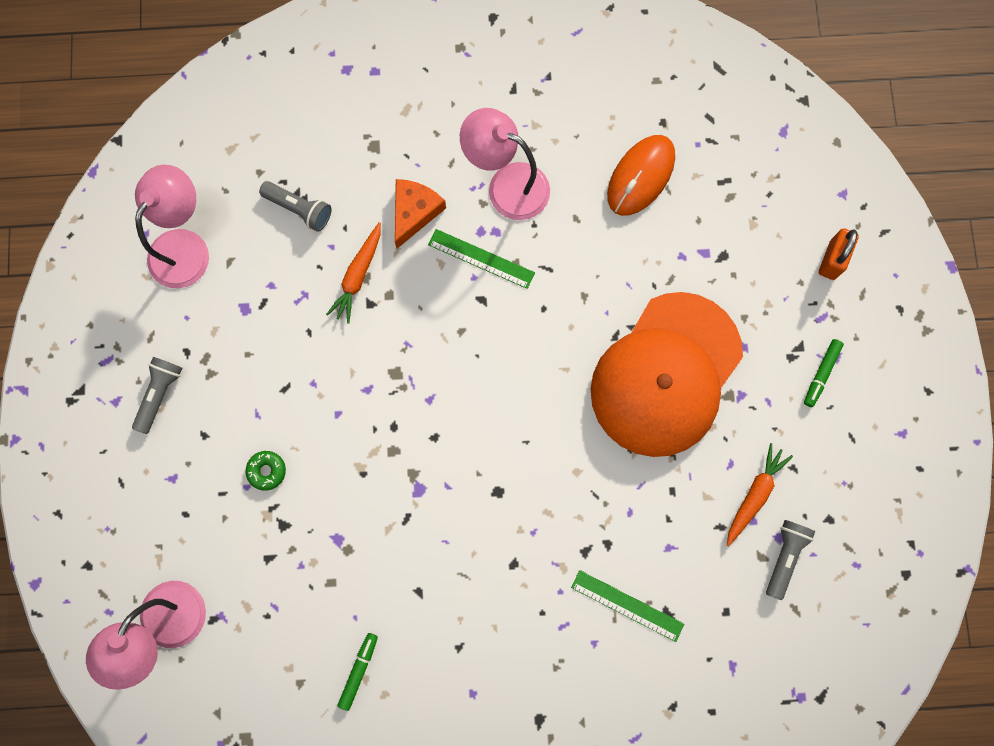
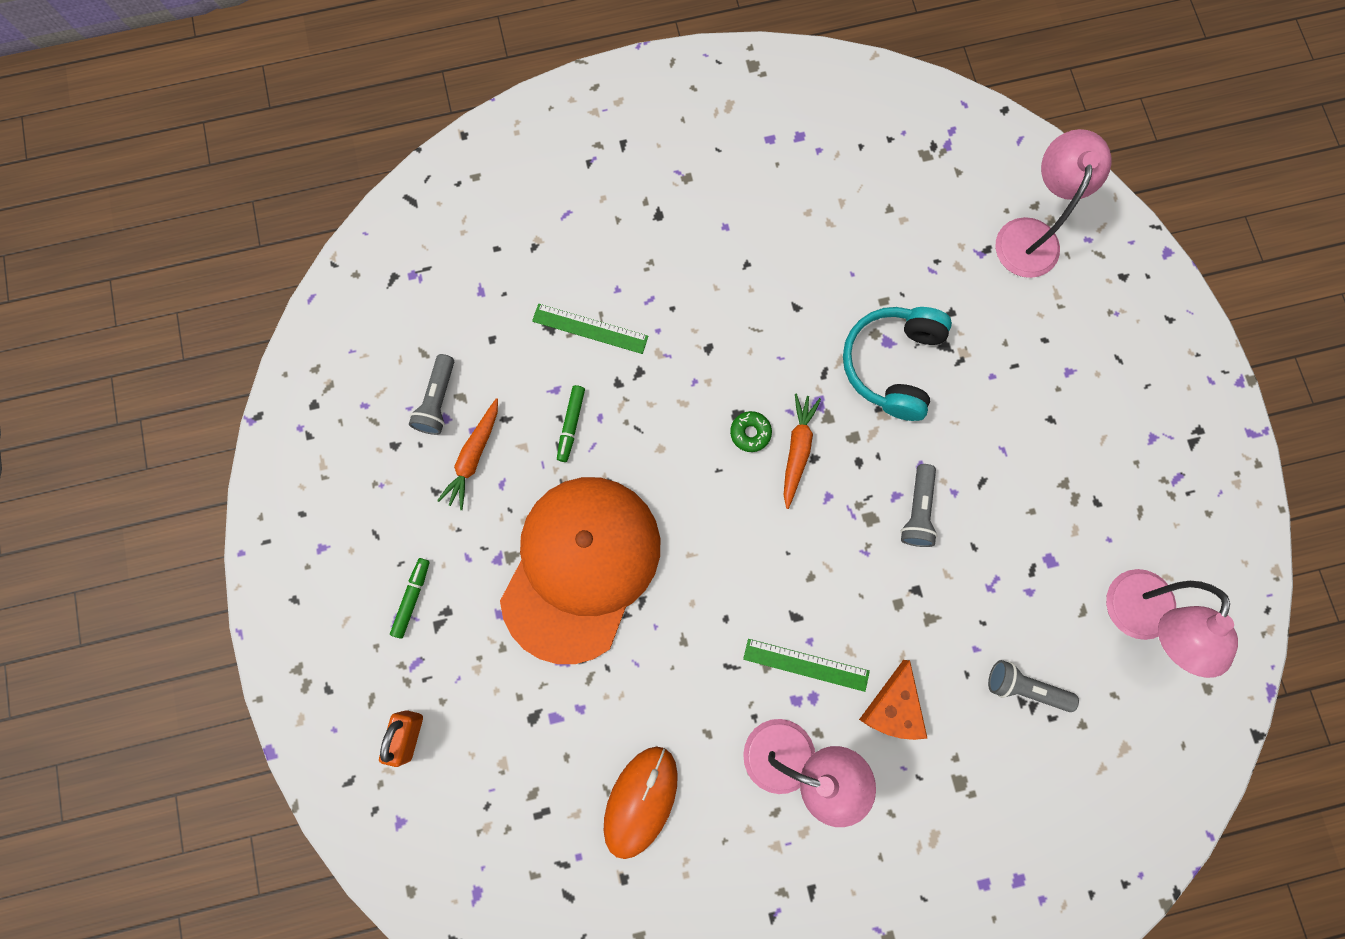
camera: 170 degrees right, 0 degrees up
grey flashlight [132,357,182,434] -> grey flashlight moved to [901,464,938,547]
green donut [246,451,286,491] -> green donut moved to [730,411,772,452]
orange carrot [326,222,381,324] -> orange carrot moved to [784,394,821,509]
green marker [338,633,378,711] -> green marker moved to [557,385,585,462]
none -> turquoise headphones [843,307,952,421]

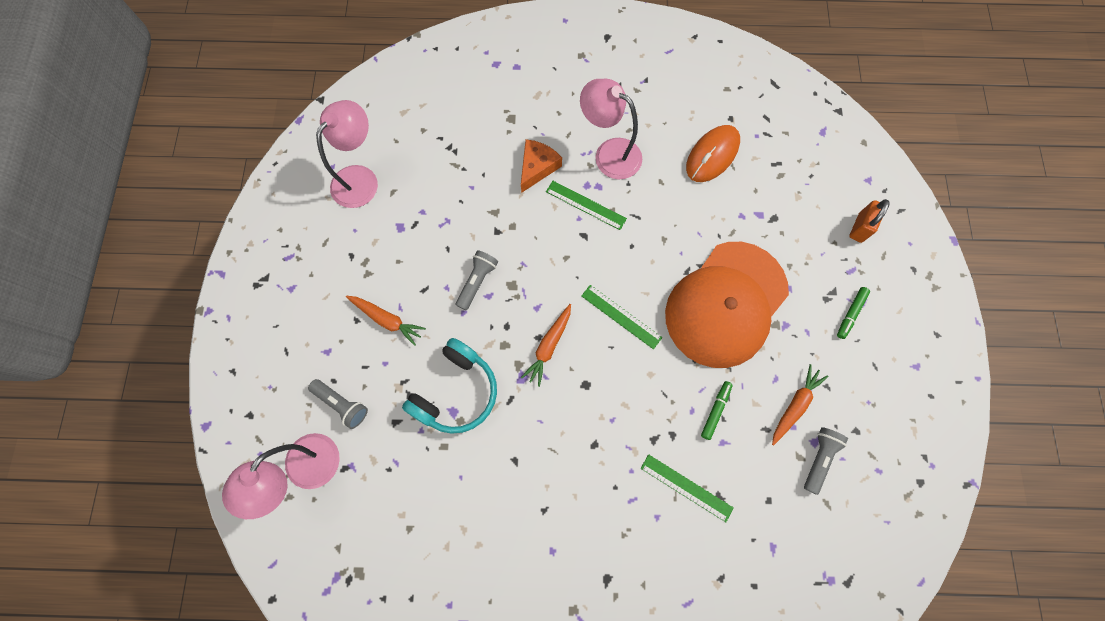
camera: 165 degrees left, 5 degrees down
green donut [730,411,772,452] -> none
grey flashlight [988,660,1079,712] -> grey flashlight moved to [308,379,368,429]
none -> orange carrot [346,296,426,346]
none -> green ruler [581,285,662,349]

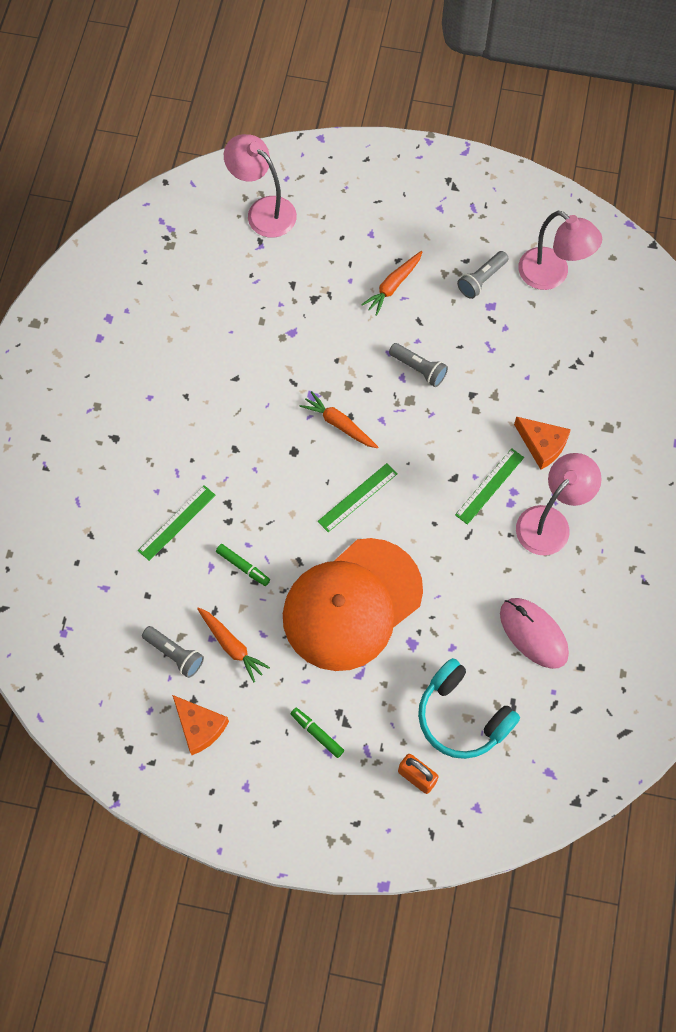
camera: 100 degrees right, 5 degrees down
grey flashlight [308,379,368,429] -> grey flashlight moved to [457,251,509,299]
turquoise headphones [402,338,497,434] -> turquoise headphones moved to [418,658,520,759]
orange cap [665,242,789,368] -> orange cap turned 90 degrees counterclockwise [283,538,423,671]
orange mouse [686,125,740,182] -> pink mouse [500,598,569,669]
none -> orange cheese [172,695,229,755]

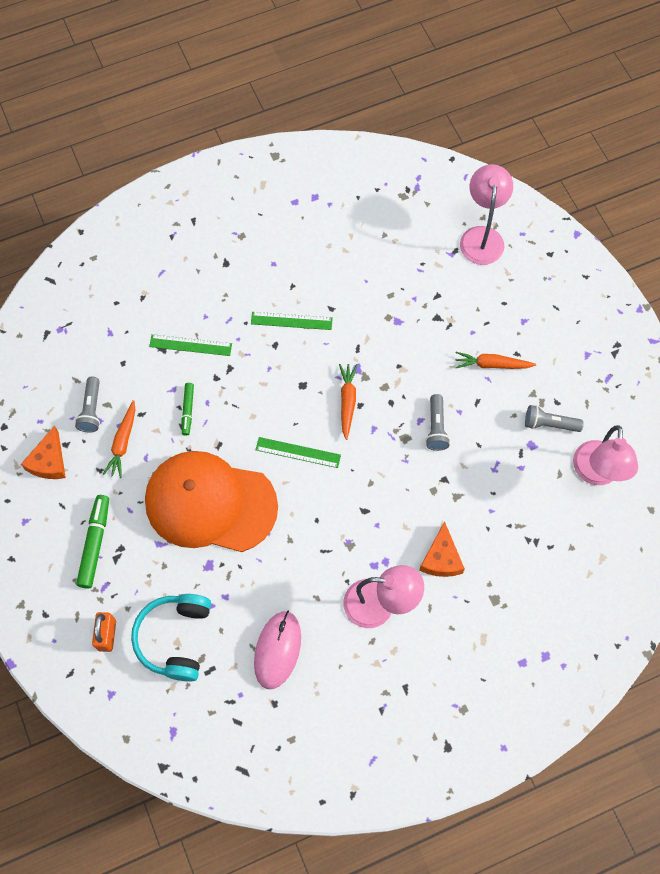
camera: 55 degrees right, 0 degrees up
green marker [291,708,344,758] -> green marker [76,495,109,589], size x1.65
green ruler [455,448,524,525] -> green ruler moved to [251,312,333,330]

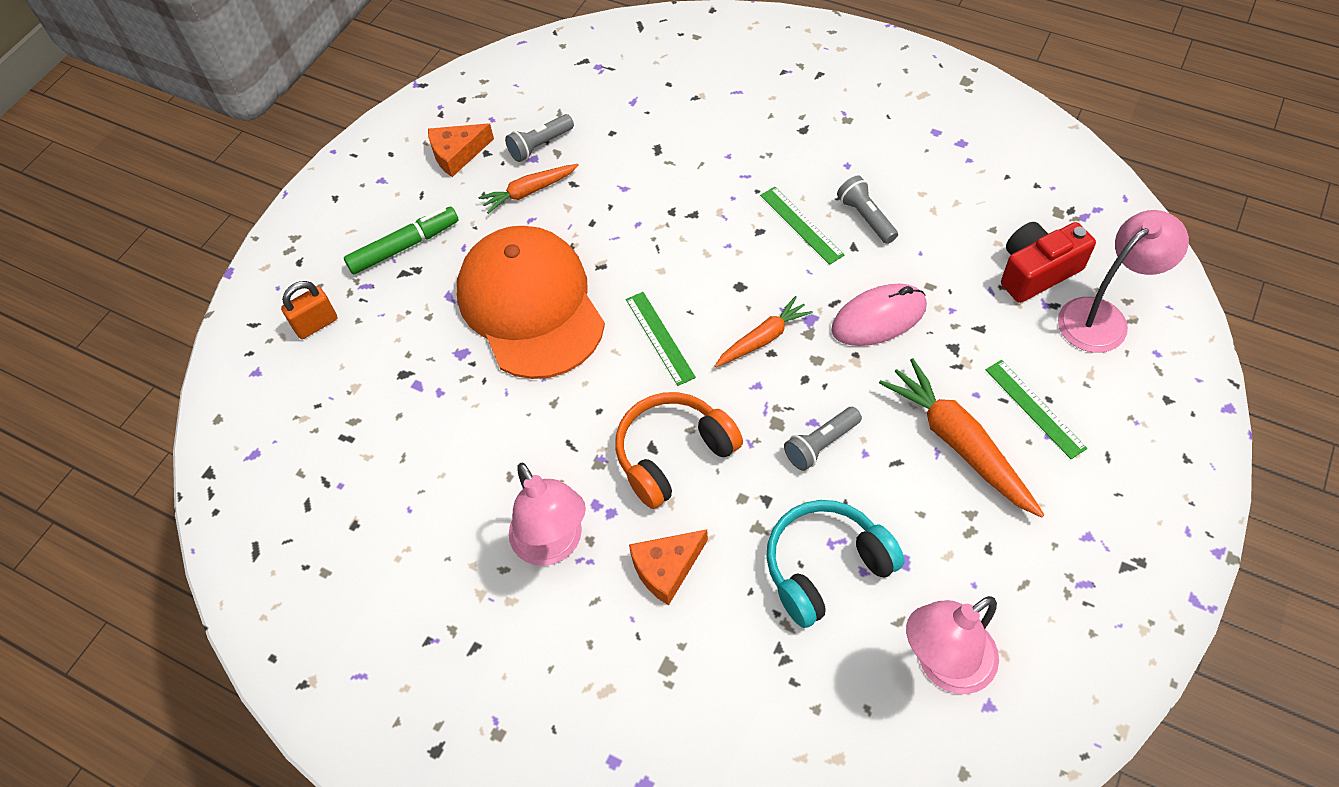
camera: 55 degrees right, 10 degrees down
turquoise headphones [131,594,211,682] -> turquoise headphones moved to [766,500,905,628]
green ruler [149,334,232,356] -> green ruler moved to [986,360,1087,459]
green marker [182,383,194,436] -> none
pink mouse [254,611,301,689] -> pink mouse moved to [831,284,927,346]
orange carrot [455,352,536,369] -> orange carrot [879,358,1044,518], size x1.66
grey flashlight [525,405,584,432] -> grey flashlight moved to [837,176,898,244]
none -> orange headphones [615,392,743,509]
none -> red camera [1001,222,1096,303]

